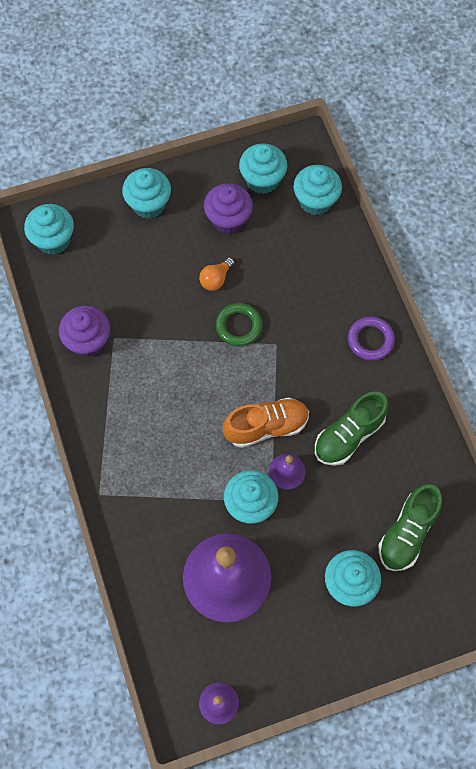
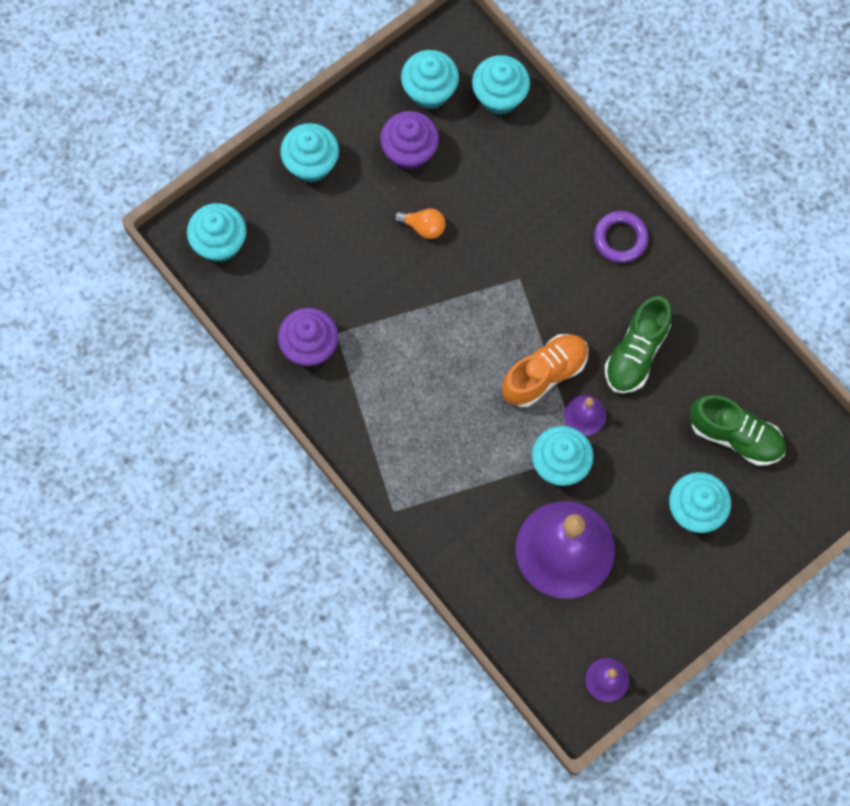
camera: 20 degrees left, 5 degrees up
orange light bulb [199,257,235,291] -> orange light bulb turned 90 degrees counterclockwise [394,208,445,239]
green ring [216,303,262,347] -> none
green shoe [379,484,442,571] -> green shoe turned 75 degrees counterclockwise [689,395,786,466]

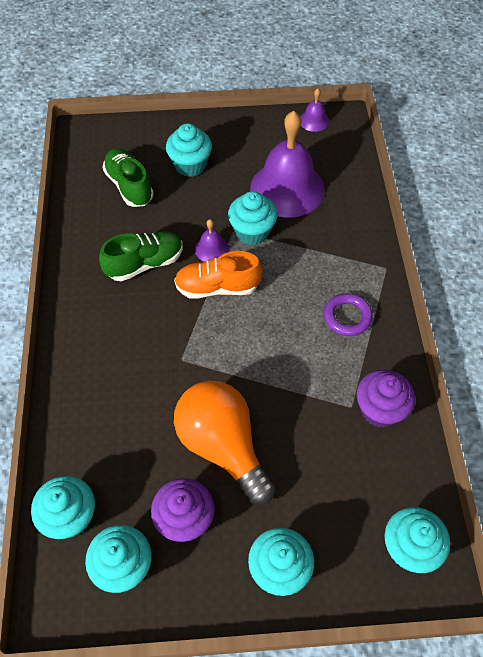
camera: 145 degrees left, 15 degrees down
orange light bulb [394,208,445,239] -> orange light bulb [174,381,275,505], size x2.47
purple ring [594,211,649,263] -> purple ring moved to [324,293,373,336]

